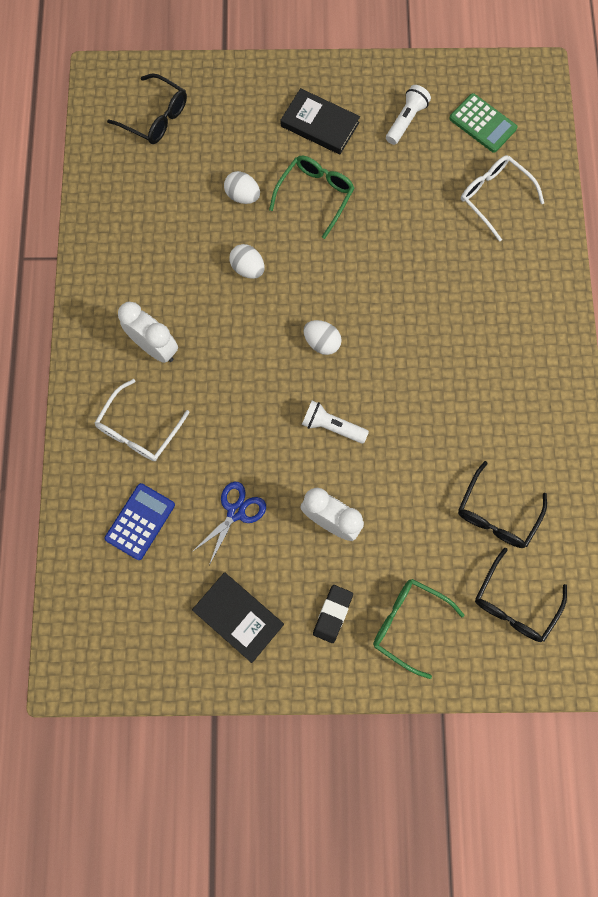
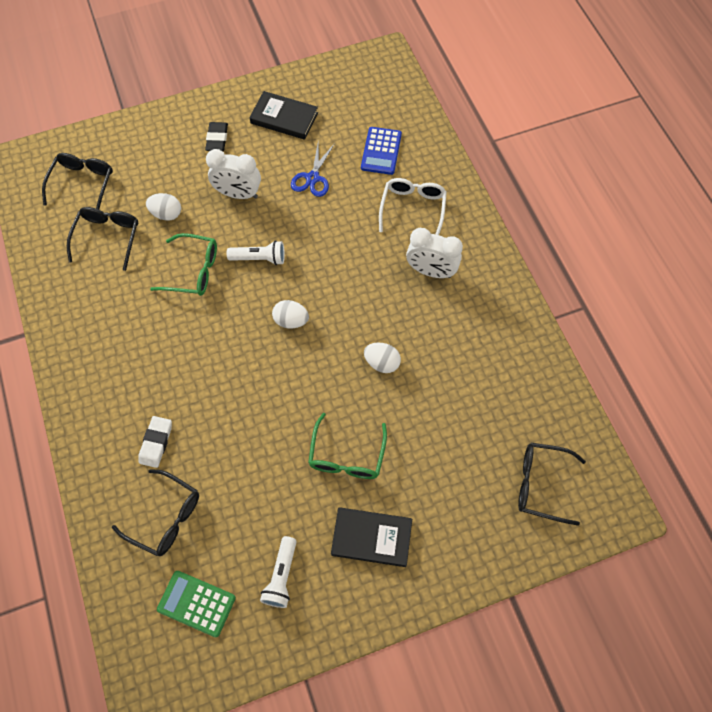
camera: 160 degrees right, 10 degrees down
white egg [224,171,260,204] -> white egg moved to [146,193,181,220]
green glasses [373,579,465,679] -> green glasses moved to [150,233,217,296]
white glasses [461,155,544,242] -> black glasses [112,469,199,556]
none -> white eraser [138,416,172,468]

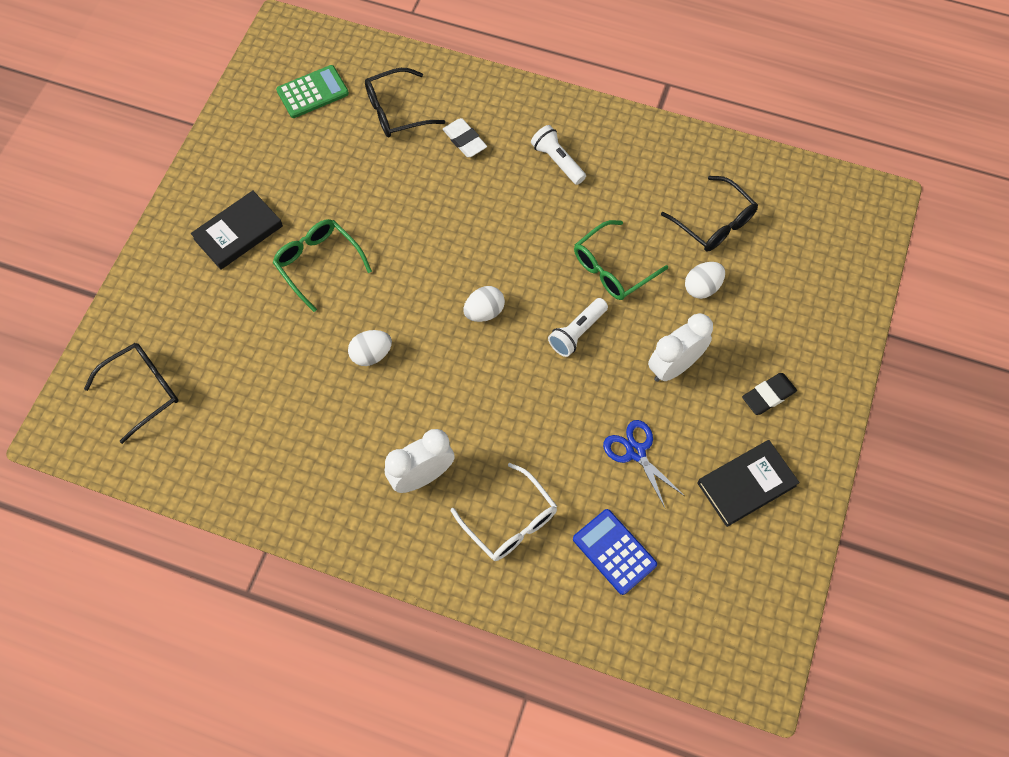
camera: 130 degrees right, 0 degrees up
black glasses [42,153,113,209] -> none
black eraser [205,122,228,151] -> black eraser turned 75 degrees counterclockwise [742,373,797,415]
white flashlight [260,536,296,608] -> white flashlight moved to [531,125,586,185]

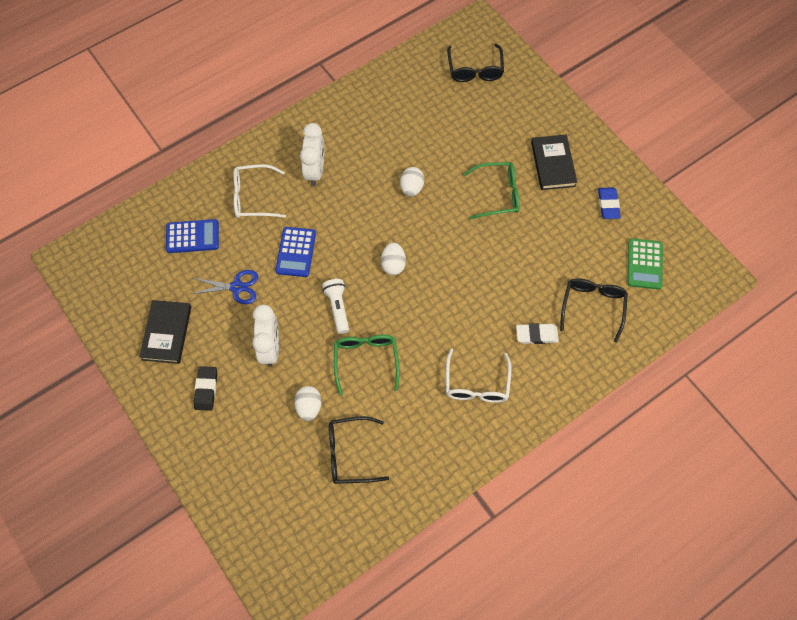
camera: 125 degrees right, 0 degrees up
white flashlight [531,125,586,185] -> white glasses [446,349,511,403]
none -> blue calculator [275,227,316,277]
none -> blue eraser [598,187,621,219]

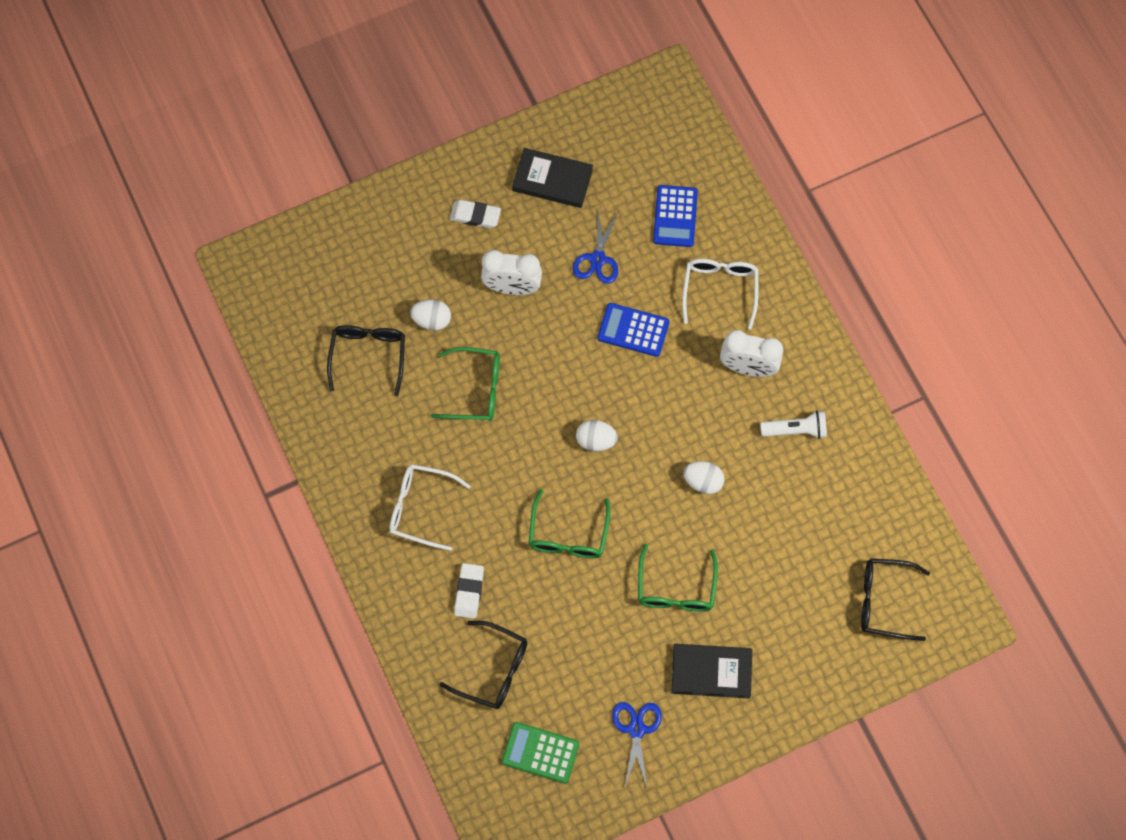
camera: 100 degrees right, 5 degrees up
black eraser [194,366,217,411] -> white eraser [450,200,501,228]
white flashlight [322,279,349,334] -> white flashlight moved to [760,410,827,439]
blue eraser [598,187,621,219] -> blue scissors [612,702,662,788]
none -> green glasses [529,489,610,558]

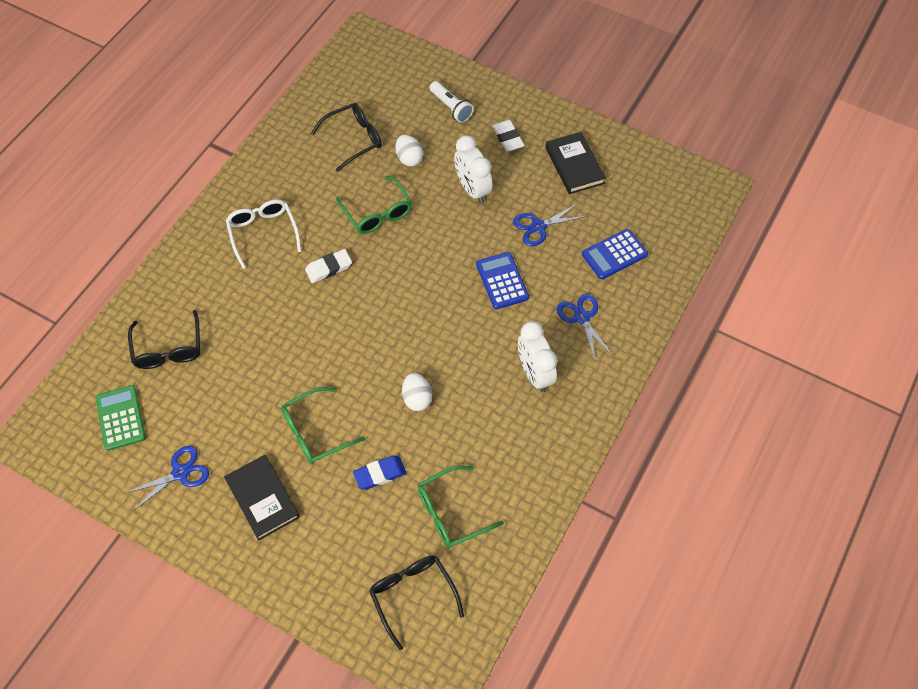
camera: 55 degrees right, 10 degrees down
white eraser [454,563,484,619] -> white eraser moved to [305,249,352,283]
green glasses [529,489,610,558] -> green glasses moved to [417,466,504,548]
white egg [576,420,618,451] -> none
white glasses [682,259,759,330] -> blue scissors [557,294,613,362]
white flashlight [760,410,827,439] -> white flashlight moved to [430,81,474,123]
none -> blue eraser [353,456,407,490]

